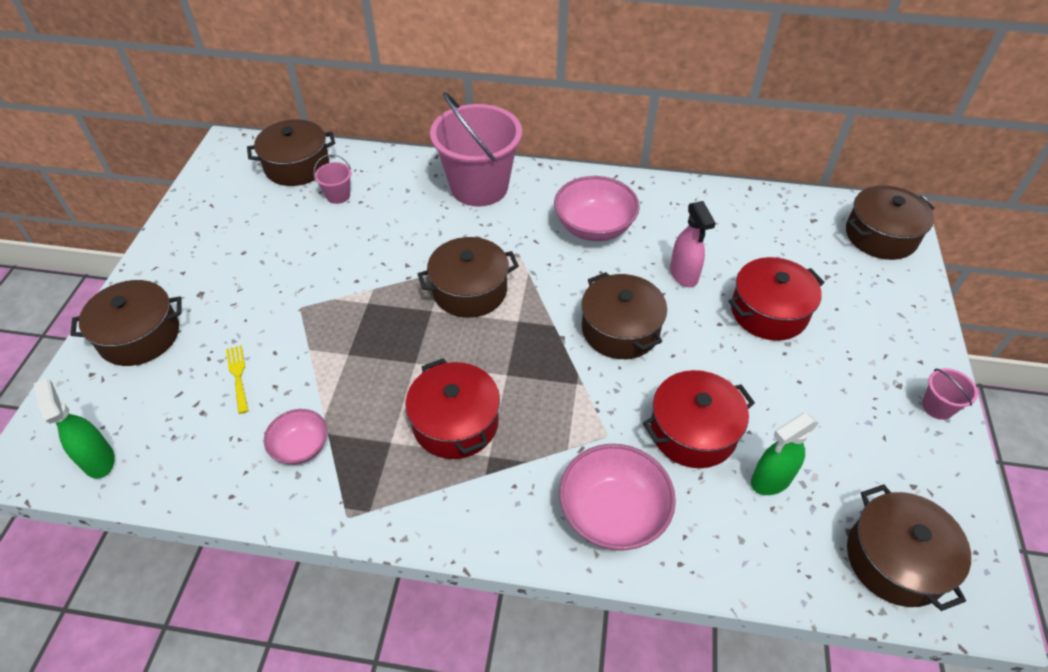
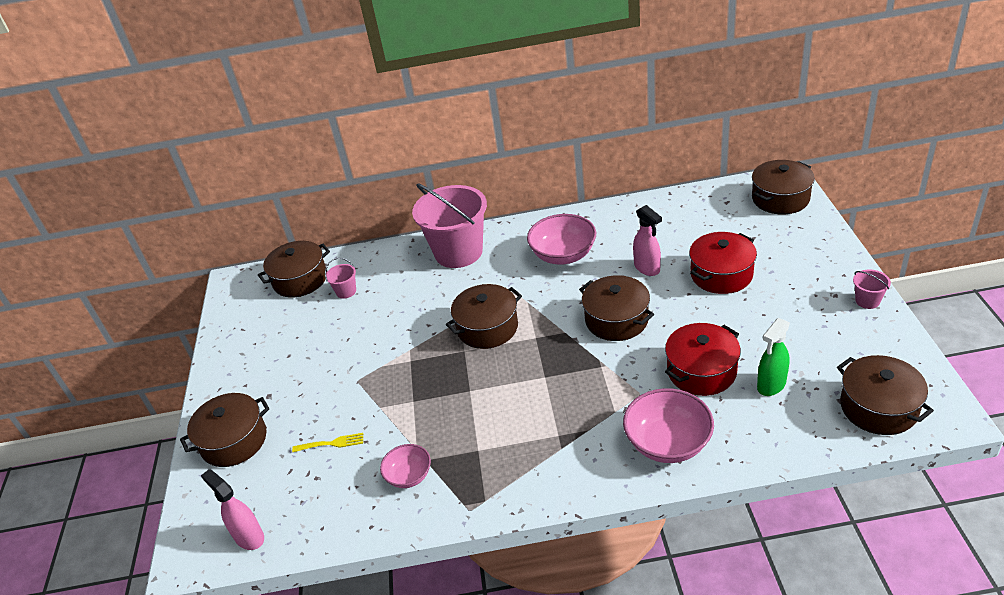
camera: 10 degrees left, 10 degrees down
green spray bottle [34,378,115,479] -> pink spray bottle [201,469,264,550]
yellow fork [226,345,249,414] -> yellow fork turned 120 degrees clockwise [292,433,363,452]
red pot [405,358,500,459] -> none

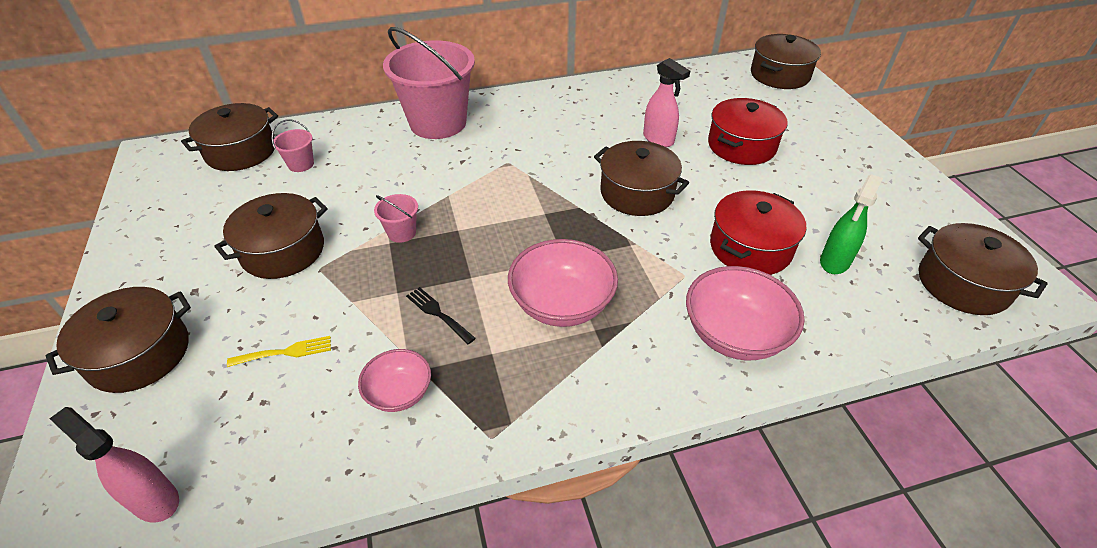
camera: 15 degrees left, 5 degrees up
brown pot [446,284,522,349] -> brown pot moved to [214,193,328,279]
pink bowl [527,214,596,265] -> pink bowl moved to [508,239,618,327]
pink bucket [853,270,891,309] -> pink bucket moved to [374,194,418,243]
none -> black fork [406,287,476,344]

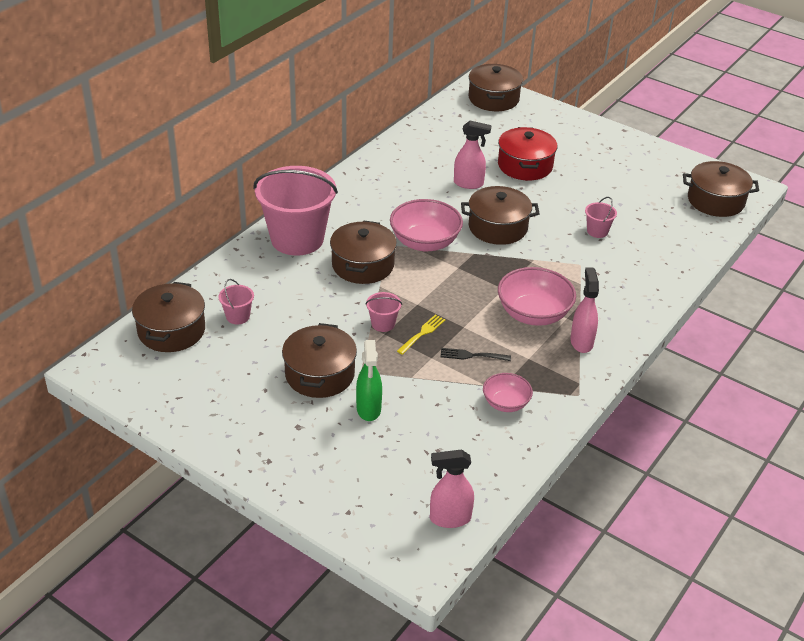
camera: 40 degrees left, 5 degrees down
brown pot [46,287,191,393] -> brown pot moved to [330,220,397,284]
yellow fork [227,336,331,367] -> yellow fork moved to [397,314,445,355]
pink bowl [686,266,805,360] -> pink bowl moved to [390,199,463,252]
red pot [710,190,806,275] -> pink bucket [585,197,617,238]
green spray bottle [820,174,883,274] -> green spray bottle moved to [356,340,382,421]
none -> pink spray bottle [570,267,599,353]

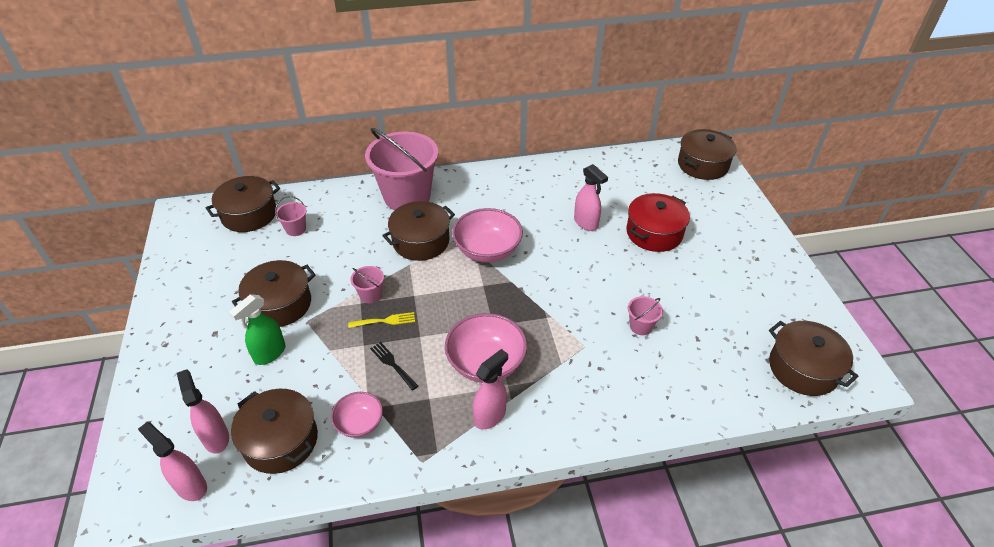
camera: 45 degrees right, 5 degrees up
brown pot [461,186,540,245] -> brown pot moved to [231,389,318,474]
none -> pink spray bottle [177,369,229,454]

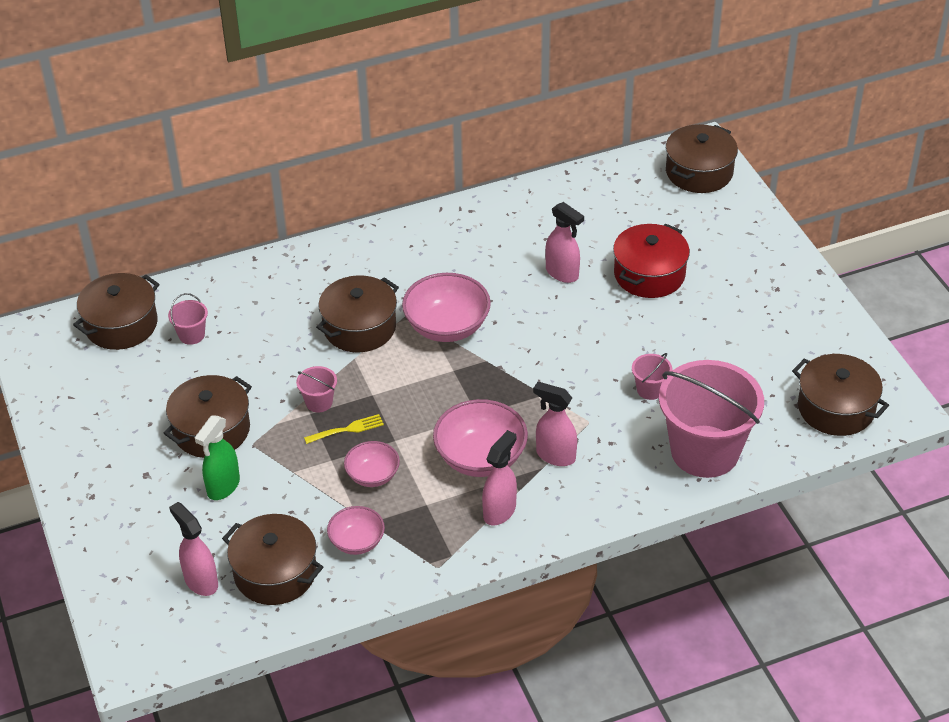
camera: 10 degrees left, 0 degrees up
pink spray bottle [138,422,207,501] -> pink spray bottle moved to [533,382,577,466]
pink bucket [365,128,438,210] -> pink bucket moved to [659,360,764,478]
black fork [370,342,418,390] -> pink bowl [344,441,400,487]

